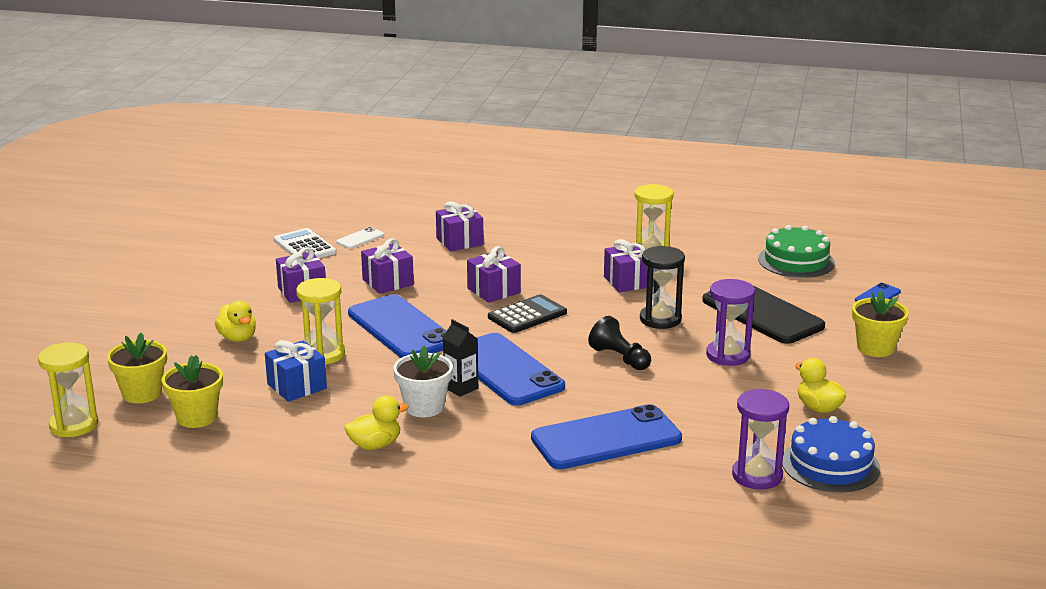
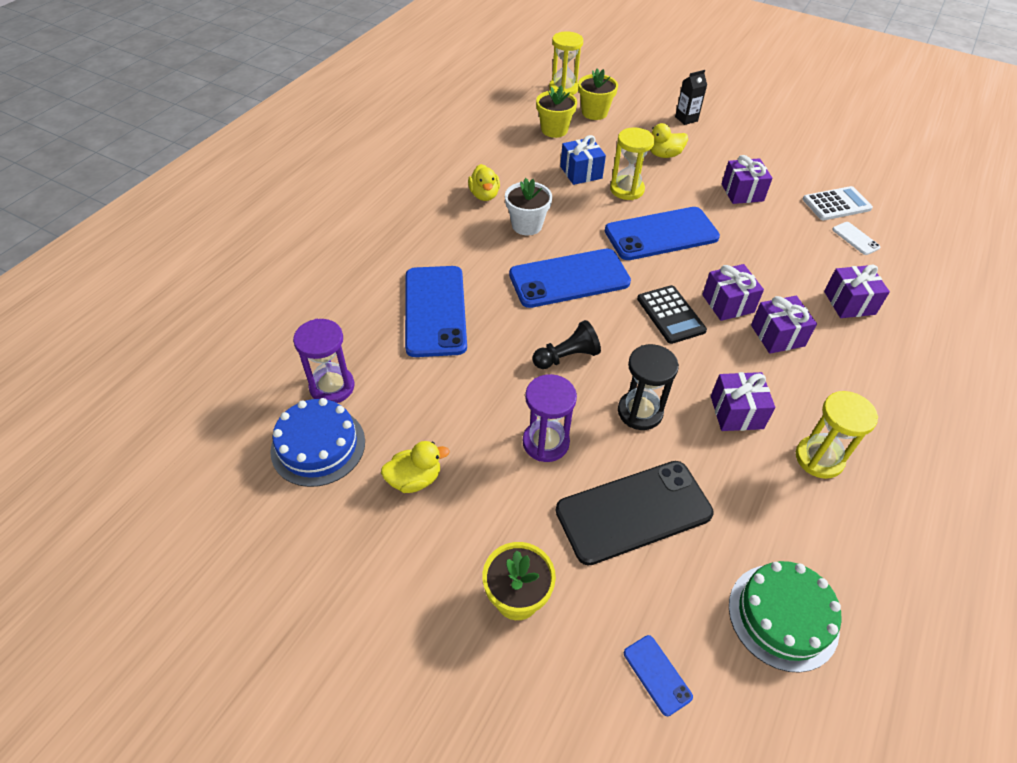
camera: 105 degrees right, 25 degrees up
purple gift [361,238,414,294] -> purple gift moved to [751,296,817,354]
black carton [443,319,478,397] -> black carton moved to [675,70,707,125]

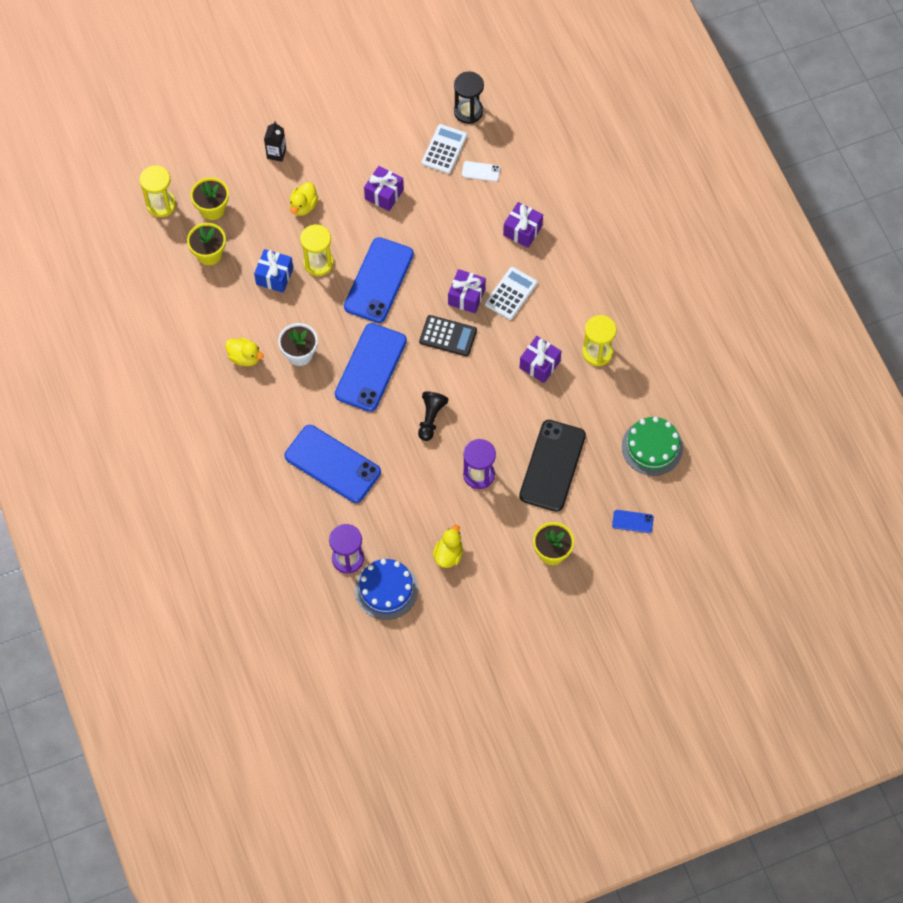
camera: 50 degrees left, 15 degrees up
black hourglass [618,344,679,430] -> black hourglass moved to [454,71,484,124]
purple gift [751,296,817,354] -> white calculator [485,267,538,320]

